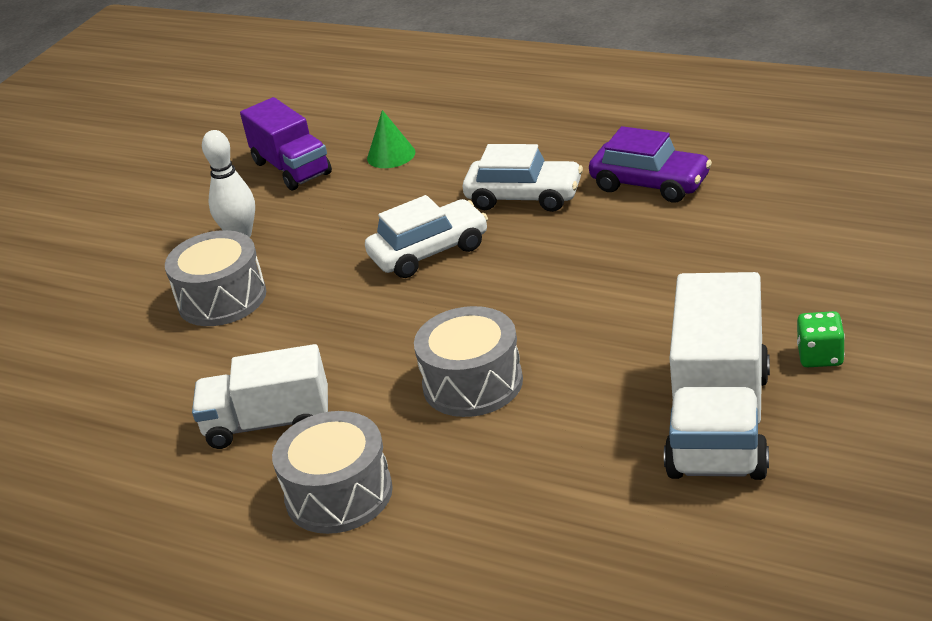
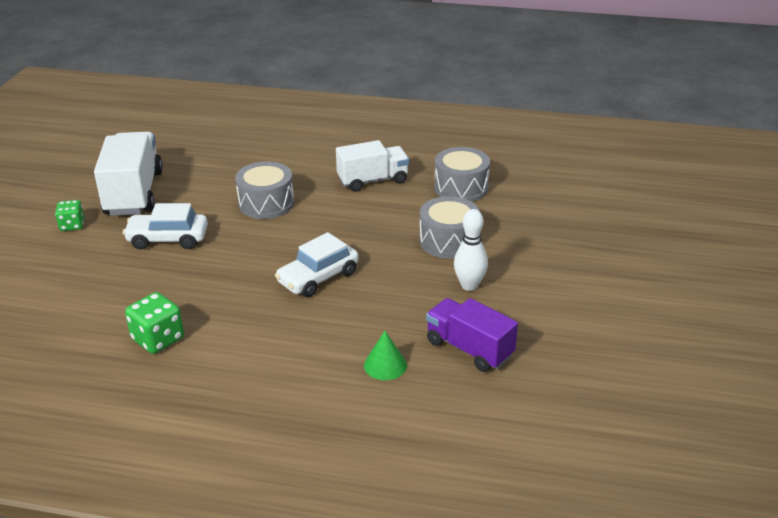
camera: 160 degrees right, 0 degrees up
grey drum [272,411,393,534] -> grey drum moved to [434,147,490,202]
white car [463,144,583,212] -> white car moved to [123,203,208,250]
purple car [589,126,712,203] -> green dice [125,292,184,354]

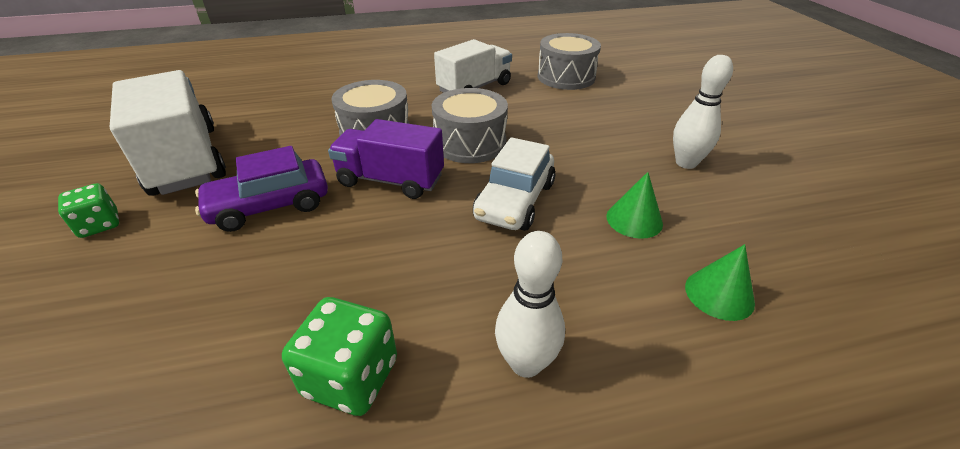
camera: 25 degrees left, 5 degrees up
white car [123,203,208,250] -> purple car [195,146,328,232]
grey drum [419,196,480,259] -> grey drum moved to [432,88,508,163]
purple truck [426,298,518,372] -> purple truck moved to [328,119,444,199]
none -> white bowling pin [495,231,565,378]
none -> green cone [606,172,663,239]

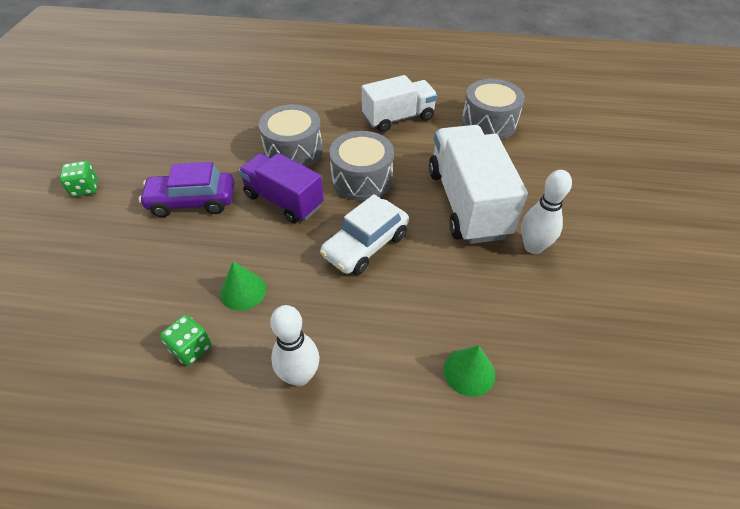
camera: 20 degrees right, 10 degrees up
white truck [110,70,226,196] -> white truck moved to [429,125,528,244]
green dice [282,297,397,416] -> green dice [160,315,211,366], size x0.66
green cone [606,172,663,239] -> green cone moved to [220,261,266,311]

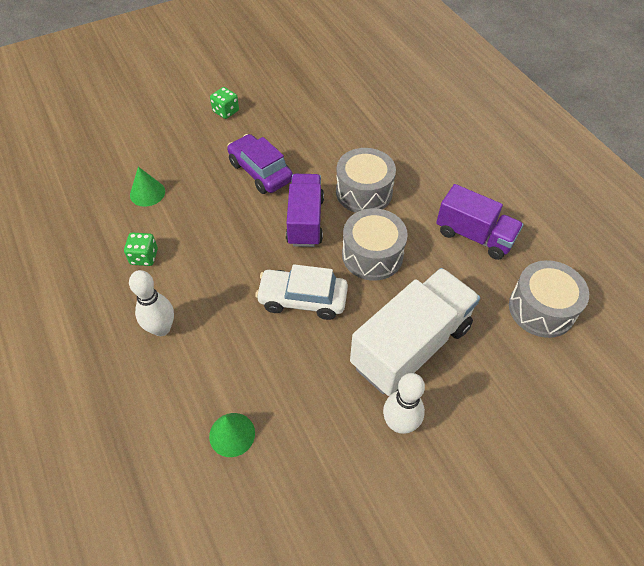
camera: 55 degrees right, 5 degrees up
green cone [220,261,266,311] -> green cone moved to [130,167,165,207]
white truck [362,75,438,132] -> purple truck [436,184,523,260]

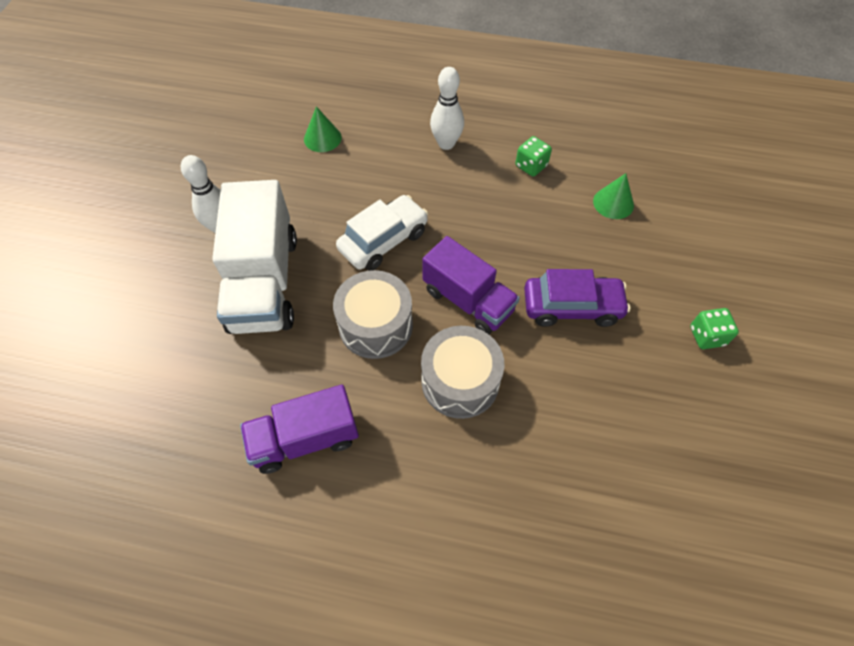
camera: 130 degrees right, 5 degrees up
grey drum [509,260,589,338] -> none

